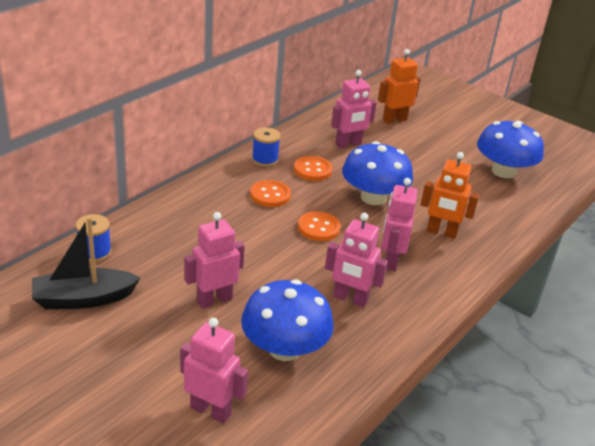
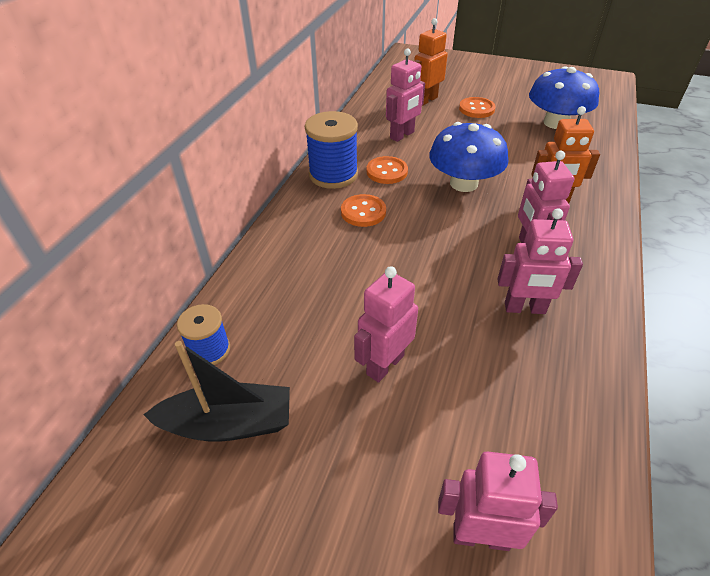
camera: 15 degrees left, 10 degrees up
black boat [32,217,141,309] -> black boat turned 150 degrees counterclockwise [143,341,290,442]
blue mushroom [241,280,334,361] -> none
blue spool [252,127,280,167] -> blue spool [305,111,358,189], size x1.69
orange button [298,211,340,241] -> orange button moved to [459,97,496,118]

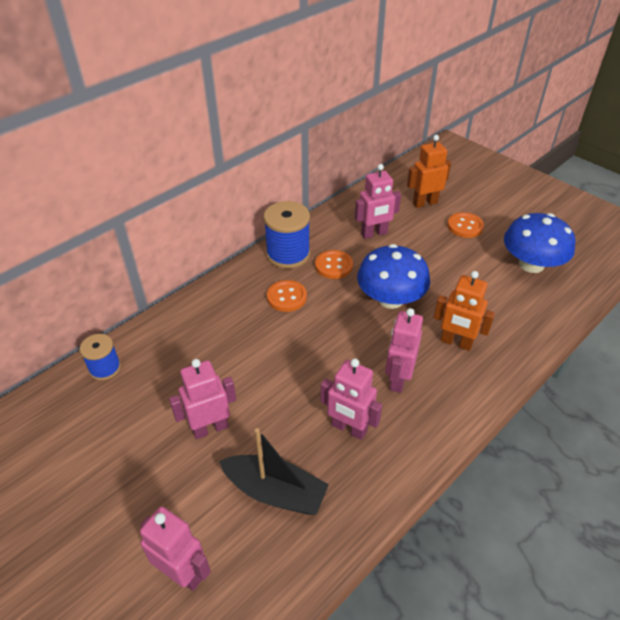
camera: 25 degrees right, 0 degrees up
black boat [143,341,290,442] -> black boat moved to [219,428,329,515]

